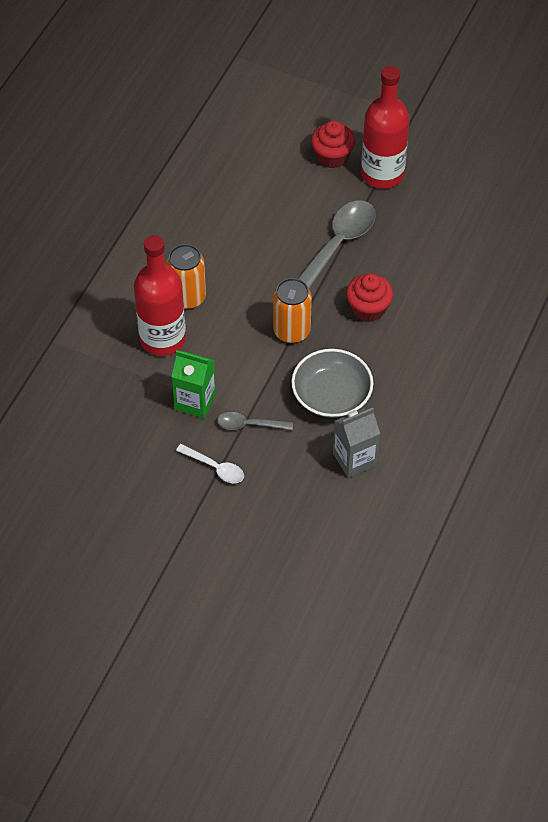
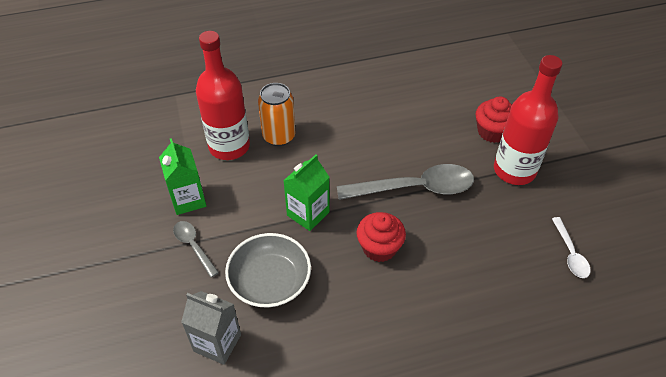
camera: 50 degrees right, 5 degrees down
white spoon [176,444,244,483] -> white spoon moved to [552,217,590,278]
orange can [273,278,312,343] -> green carton [283,154,330,231]

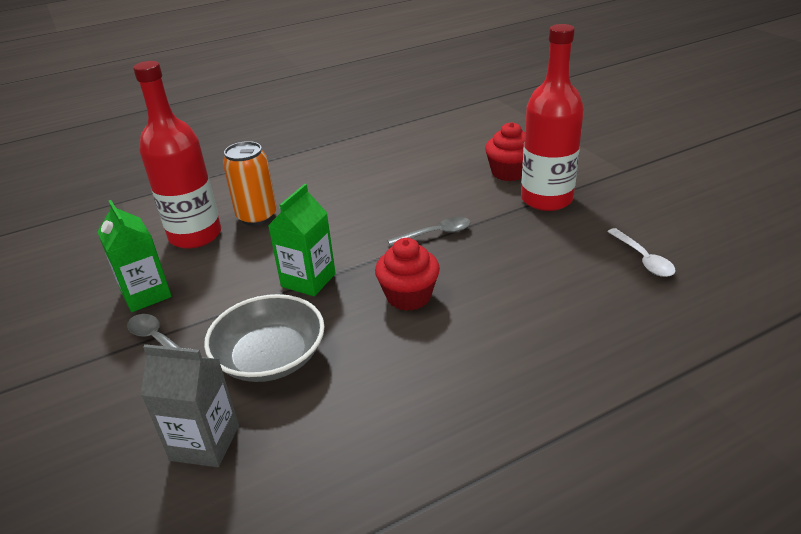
camera: 10 degrees left, 15 degrees down
grey spoon [337,164,474,200] -> grey spoon [387,217,471,247], size x0.51

